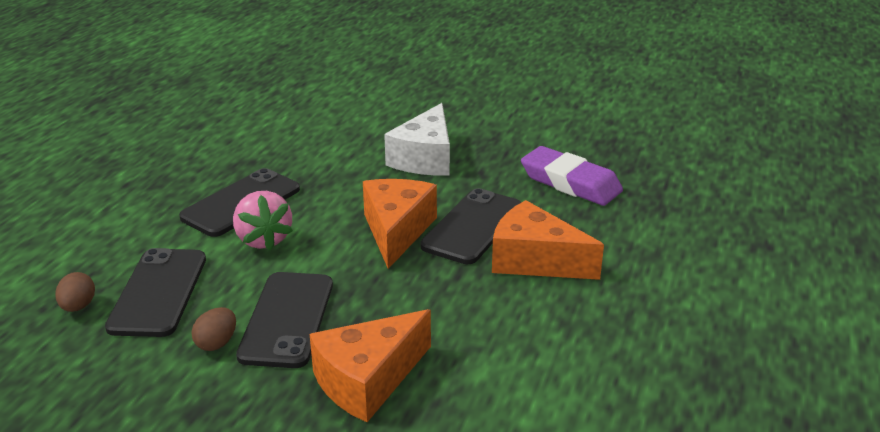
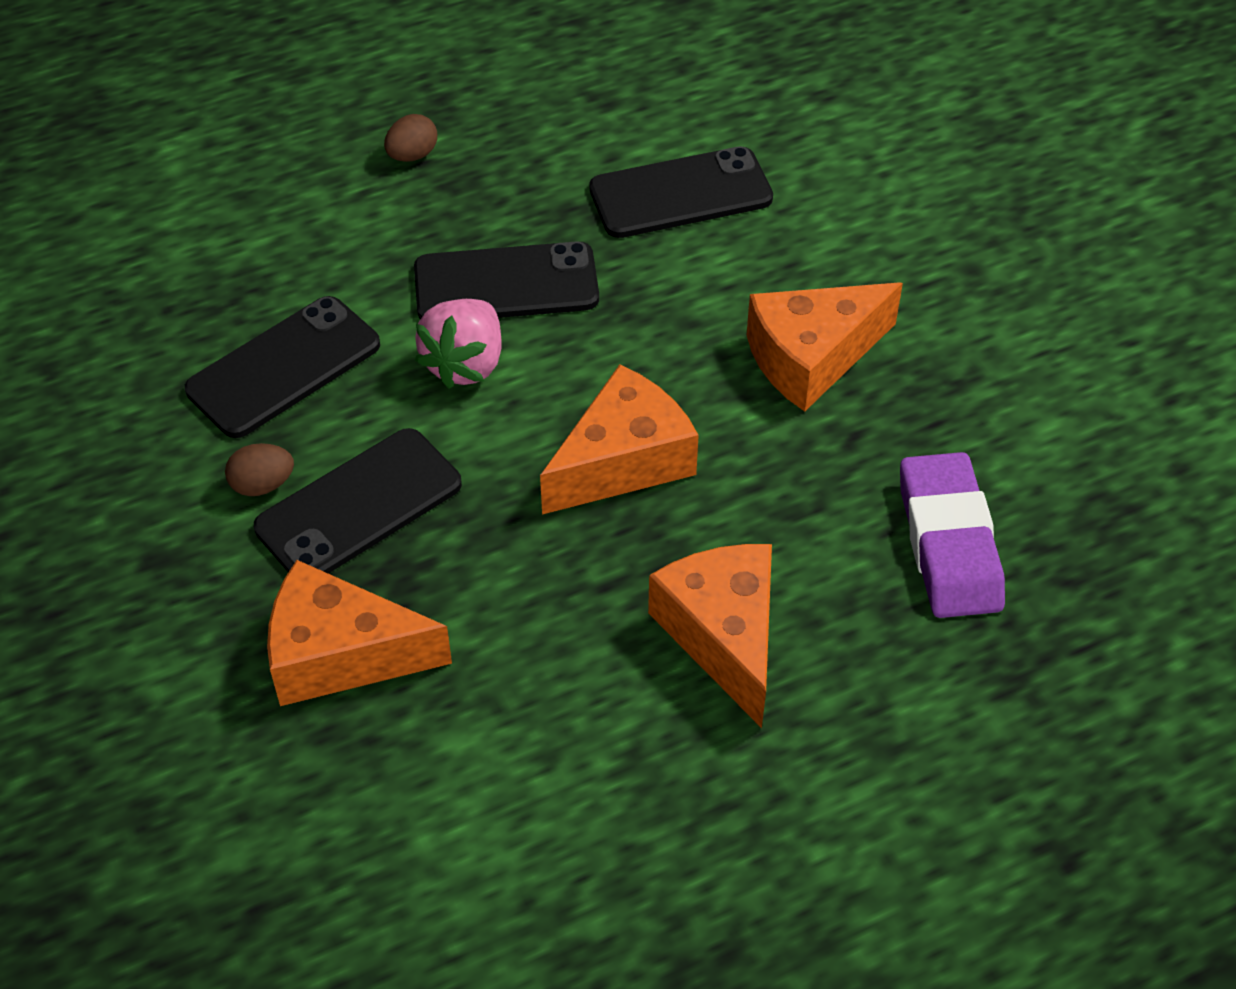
camera: 45 degrees right, 20 degrees up
brown egg [55,272,95,312] -> brown egg moved to [384,114,437,162]
white cheese [384,103,450,176] -> orange cheese [747,282,903,412]
black phone [420,188,522,264] -> black phone moved to [589,146,773,238]

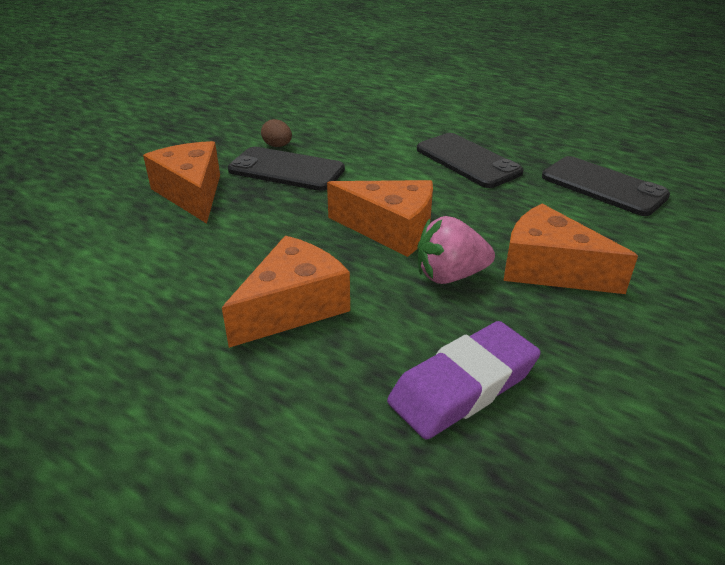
camera: 60 degrees right, 15 degrees down
black phone [185,296,380,438] -> none
brown egg [384,114,437,162] -> none
pink strawberry [415,299,502,389] -> pink strawberry moved to [418,216,495,284]

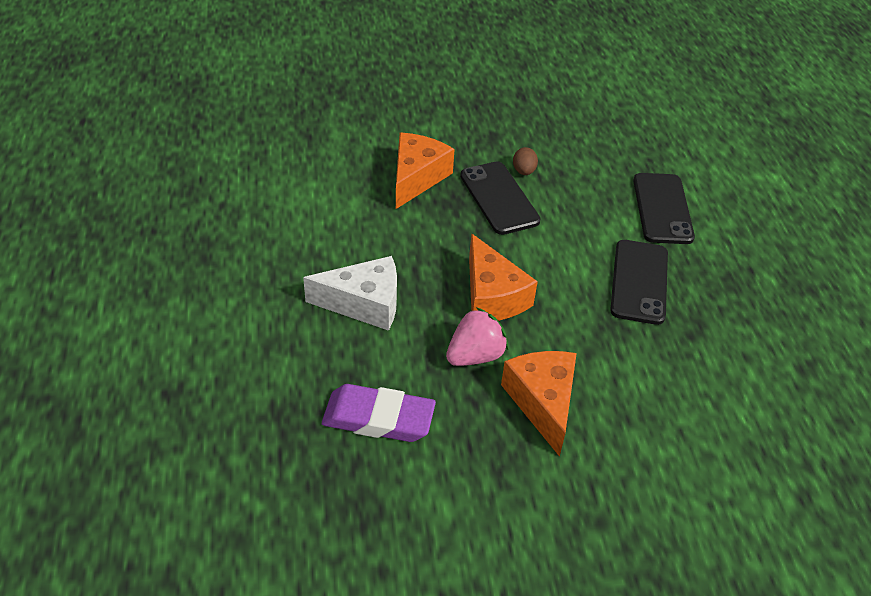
camera: 45 degrees right, 10 degrees up
orange cheese [222,236,350,348] -> white cheese [303,256,397,331]
pink strawberry [418,216,495,284] -> pink strawberry turned 105 degrees clockwise [446,307,508,366]
black phone [542,156,670,216] -> black phone moved to [633,173,695,244]

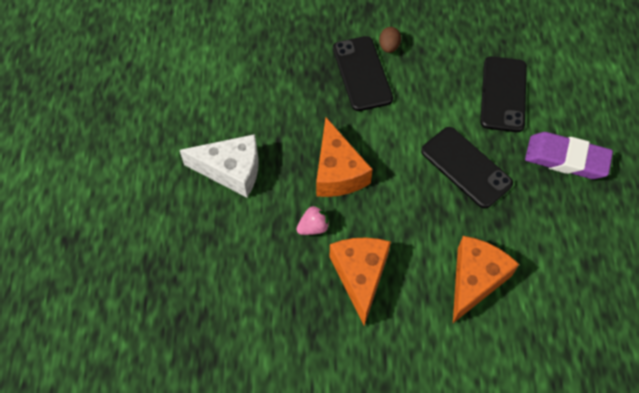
camera: 10 degrees right, 15 degrees up
purple eraser [322,384,436,442] -> purple eraser moved to [525,132,613,179]
orange cheese [396,133,455,209] -> orange cheese moved to [453,236,519,323]
pink strawberry [446,307,508,366] -> pink strawberry [296,204,330,235], size x0.65
black phone [610,240,668,325] -> black phone turned 60 degrees counterclockwise [421,127,513,209]

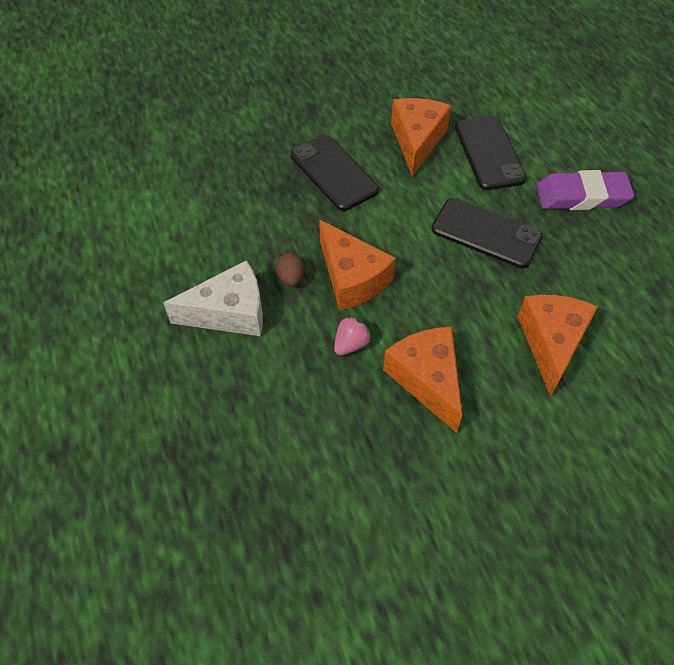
camera: 20 degrees left, 5 degrees down
brown egg [379,27,401,53] -> brown egg moved to [276,253,304,287]
none -> orange cheese [391,98,451,177]

